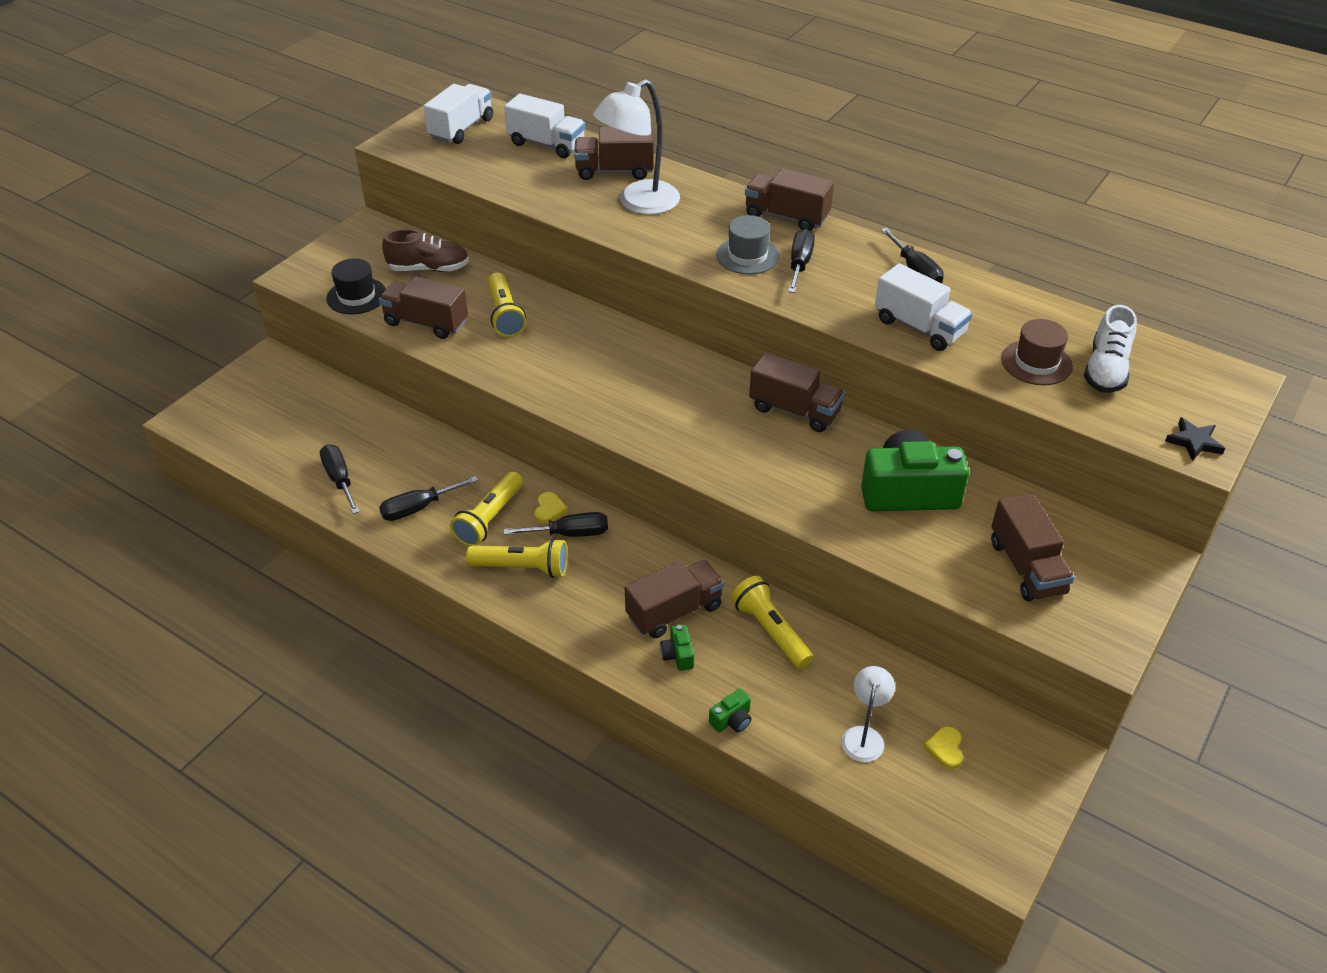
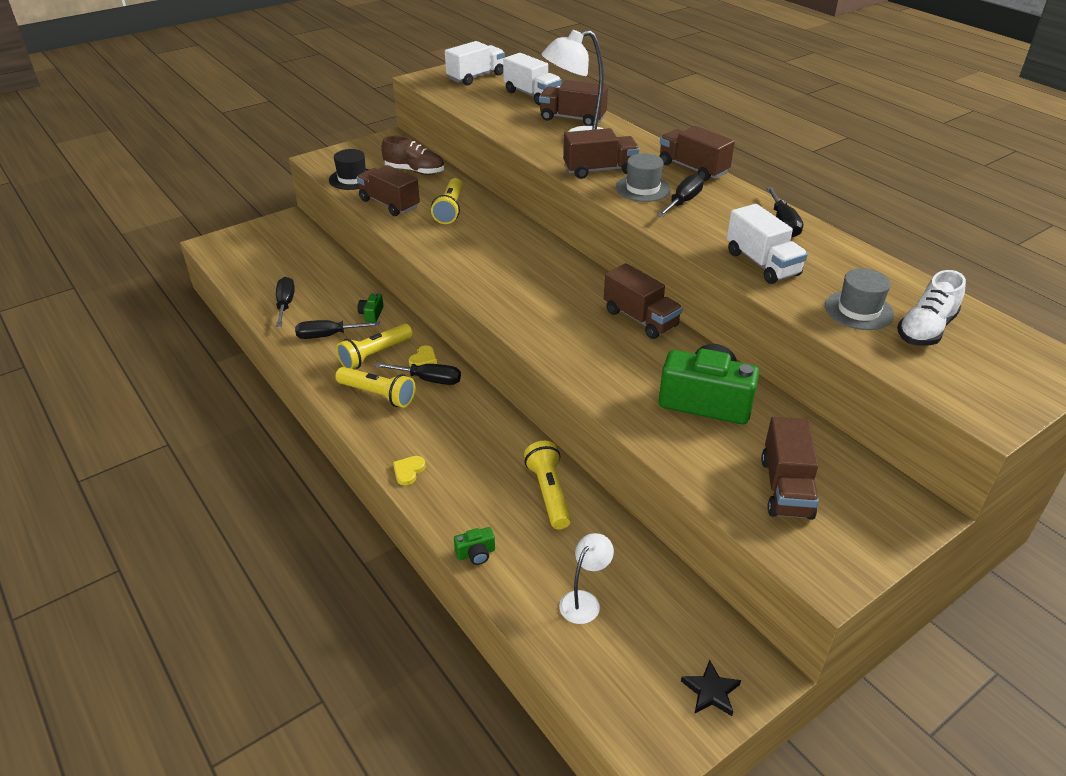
camera: 20 degrees right, 5 degrees down
brown truck [625,560,724,638] -> brown truck moved to [563,128,640,179]
green camera [660,624,694,671] -> green camera moved to [358,292,383,322]
yellow heart [923,726,963,770] -> yellow heart moved to [393,456,426,485]
brown hat [1001,319,1073,385] -> grey hat [825,268,894,330]
black star [1165,417,1225,461] -> black star moved to [681,660,741,716]

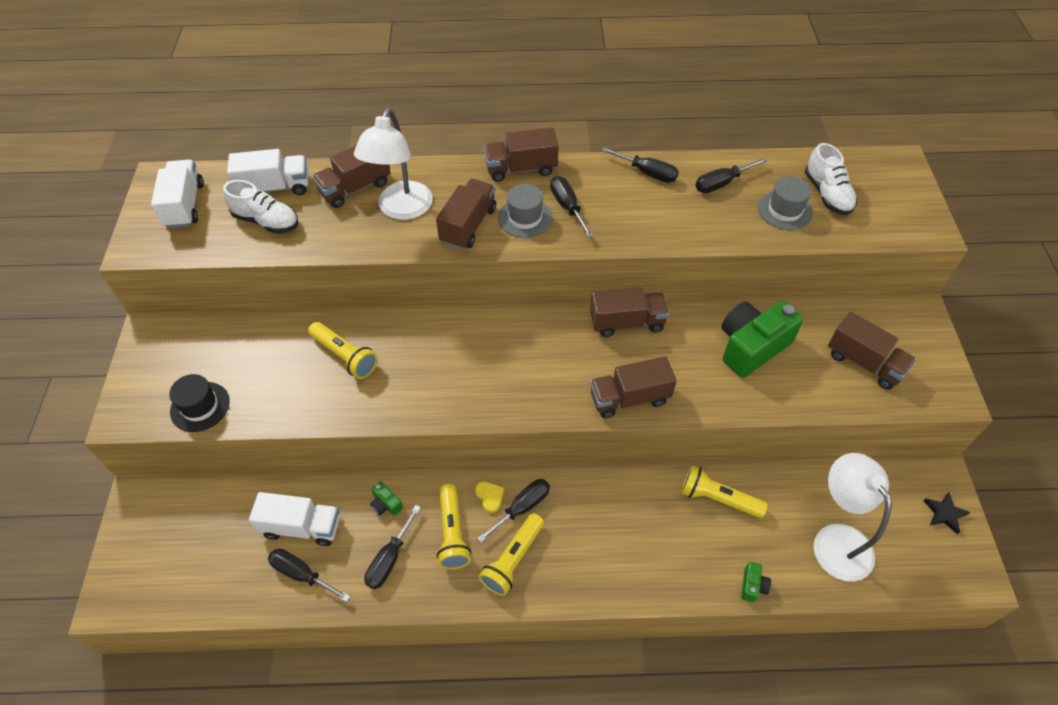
camera: 55 degrees left, 15 degrees up
yellow flashlight [335,367,416,408] -> yellow flashlight turned 150 degrees clockwise [479,513,544,596]
brown truck [357,165,420,216] -> brown truck moved to [590,357,677,418]
brown shoe [381,136,444,175] -> none
yellow heart [393,456,426,485] -> none
white lamp [559,533,614,624] -> white lamp [814,453,892,581], size x1.83
white truck [727,204,808,284] -> white truck moved to [249,492,340,546]
none -> white shoe [223,180,298,233]
none -> black screwdriver [696,158,767,193]

